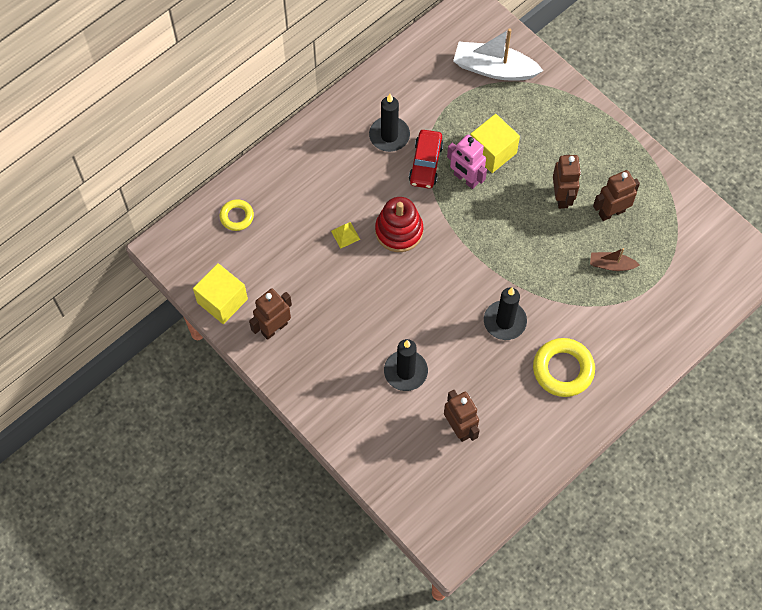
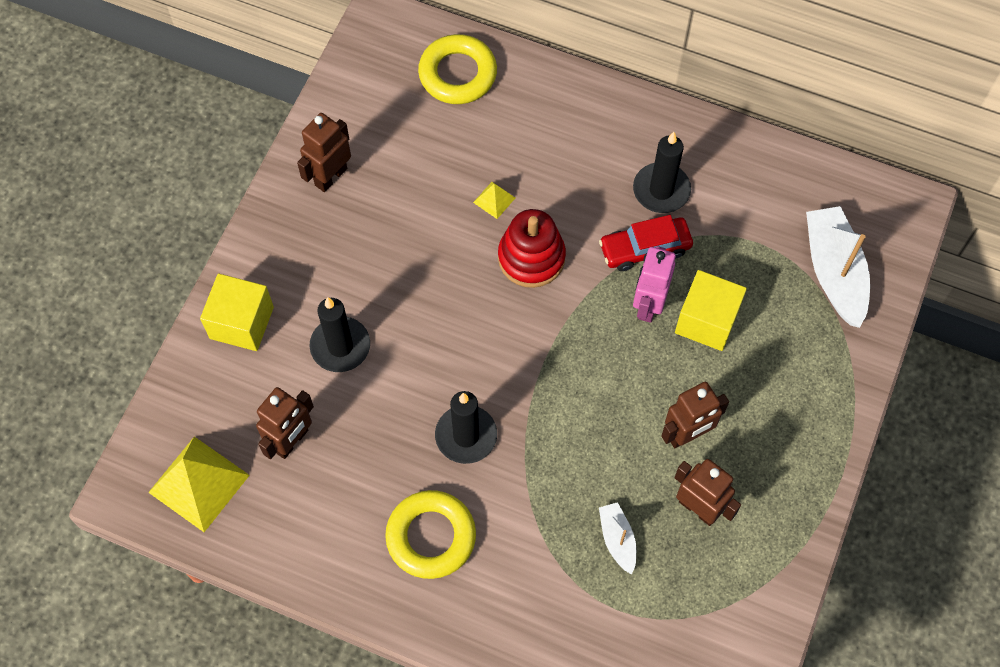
camera: 65 degrees right, 0 degrees up
yellow cube [193,263,248,324] -> yellow cube moved to [200,274,274,351]
yellow ring [219,199,254,231] -> yellow ring [418,34,497,104], size x1.73
brown robot [249,288,292,340] -> brown robot turned 75 degrees counterclockwise [297,113,351,192]
brown boat [590,248,639,271] -> white boat [599,502,636,575]
none -> yellow pyramid [148,437,250,532]

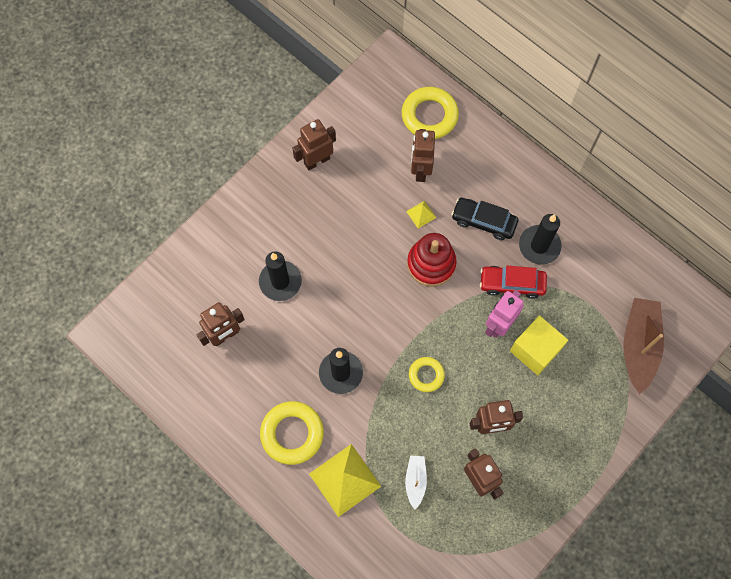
camera: 20 degrees right, 5 degrees up
yellow pyramid [148,437,250,532] -> yellow pyramid moved to [309,444,381,517]
yellow cube [200,274,274,351] -> none
white boat [806,206,870,328] -> brown boat [623,298,664,394]
none -> yellow ring [409,357,445,392]
none -> brown robot [411,129,435,182]
none -> black car [451,198,518,240]

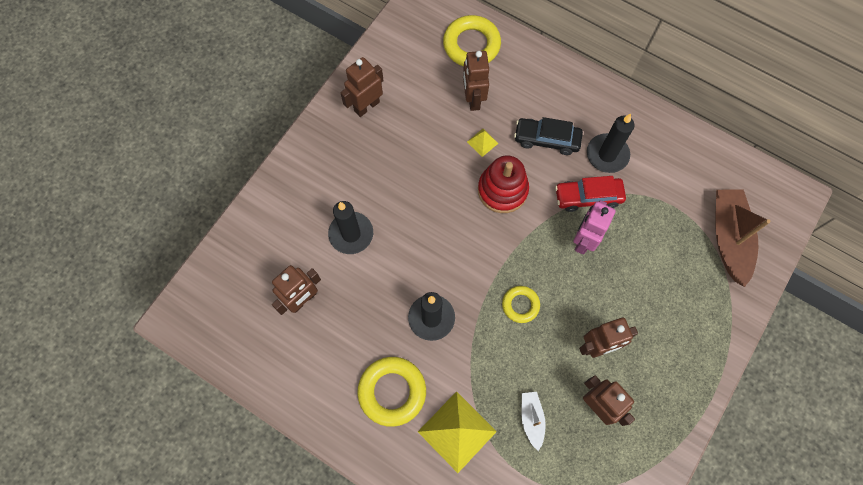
camera: 10 degrees left, 0 degrees up
yellow cube [510,315,568,375] -> none

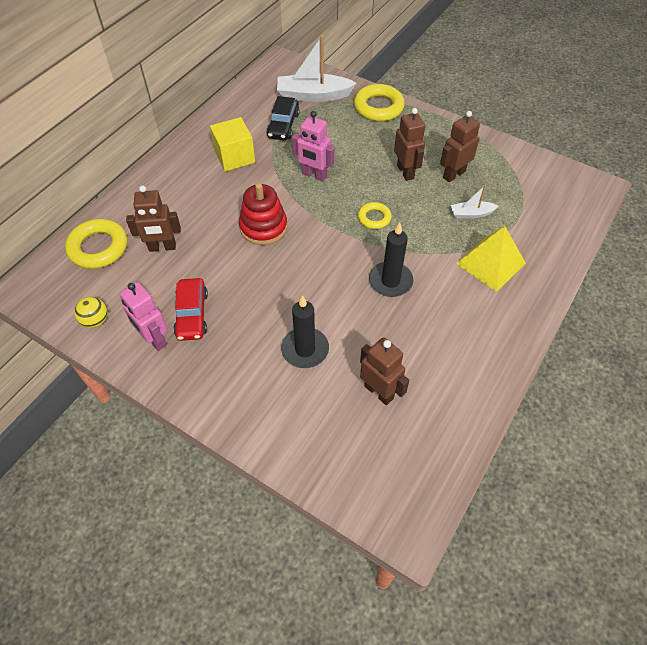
camera: 90 degrees left, 15 degrees down
brown robot [340,57,384,117] -> pink robot [120,282,168,351]
yellow ring [357,357,426,427] -> yellow ring moved to [354,84,405,121]
yellow pyramid [467,129,498,157] -> none
black car [514,117,583,155] -> black car moved to [266,96,300,140]
red car [555,176,626,212] -> red car moved to [173,278,208,341]
black candle [587,114,634,173] -> yellow cube [210,117,255,172]
brown boat [715,190,770,287] -> white boat [277,35,357,102]
none -> yellow ball [74,297,108,328]

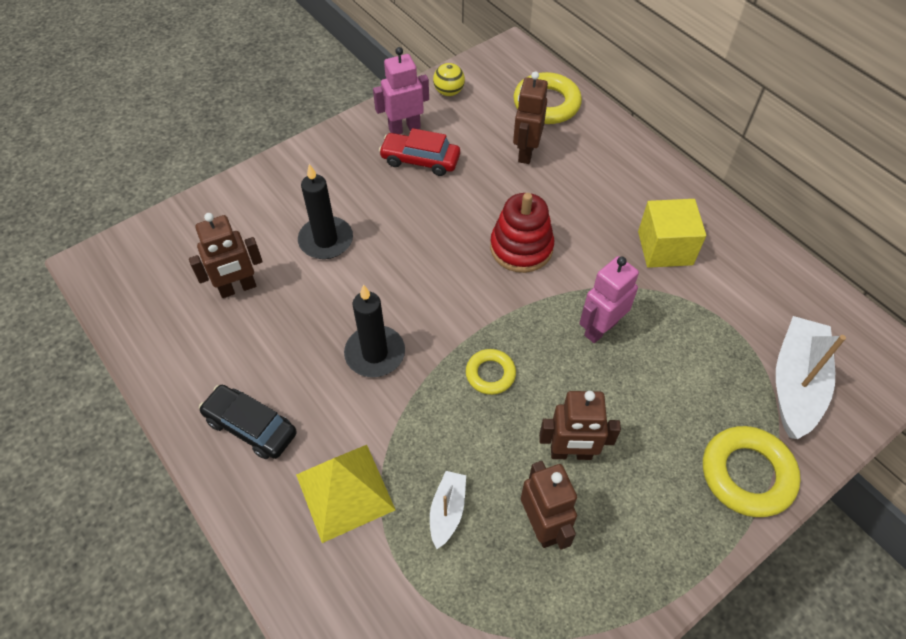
camera: 110 degrees right, 0 degrees up
black car [266,96,300,140] -> black car moved to [199,385,297,459]

